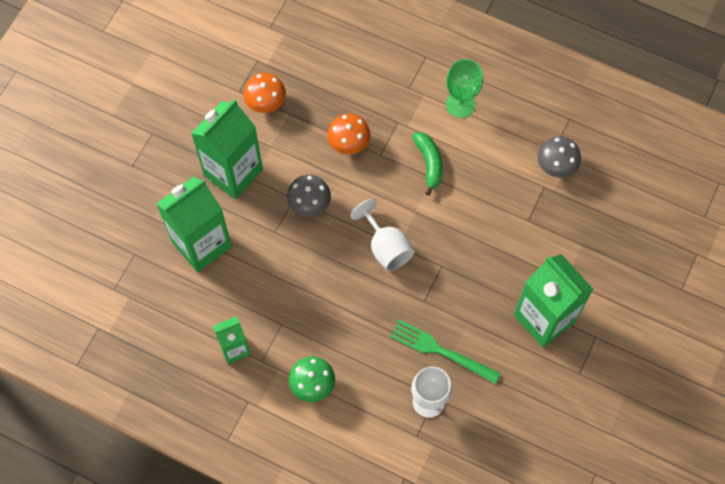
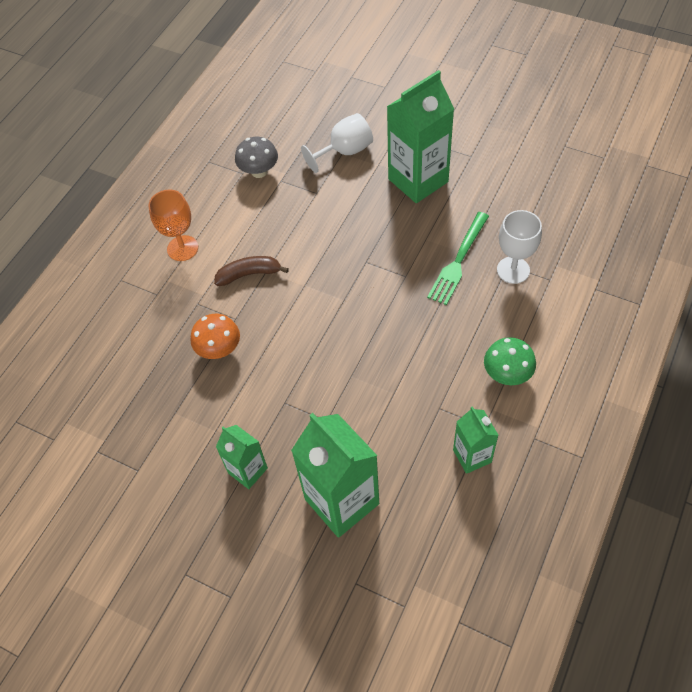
camera: 85 degrees left, 10 degrees down
green carton [191,99,263,199] -> green carton [216,425,268,489], size x0.55
orange mushroom [243,73,286,113] -> none
grey mushroom [287,175,331,217] -> none
white goblet [350,198,414,271] -> white goblet moved to [301,113,373,173]
green banana [413,132,443,196] -> brown banana [214,256,289,286]
green goblet [446,59,483,118] -> orange goblet [148,189,198,261]

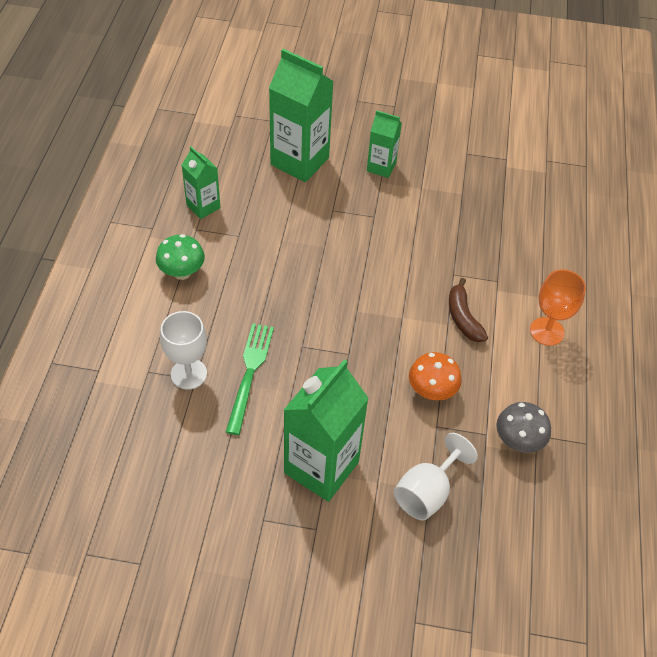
camera: 155 degrees right, 5 degrees down
orange mushroom [191,314,240,359] -> orange mushroom moved to [409,352,462,400]
brown banana [214,256,289,286] -> brown banana turned 105 degrees clockwise [449,278,488,342]

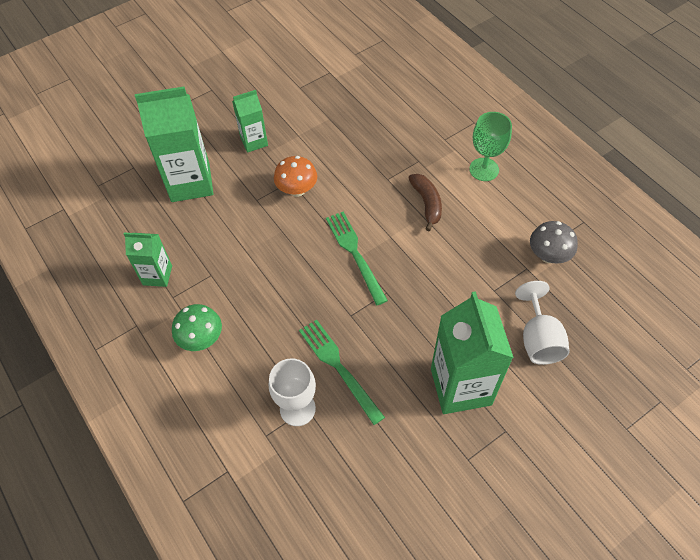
camera: 40 degrees left, 5 degrees up
orange mushroom [409,352,462,400] -> orange mushroom moved to [274,156,317,197]
brown banana [449,278,488,342] -> brown banana turned 135 degrees counterclockwise [408,174,442,231]
orange goblet [530,269,586,346] -> green goblet [469,112,512,181]
none -> green fork [326,212,388,305]

